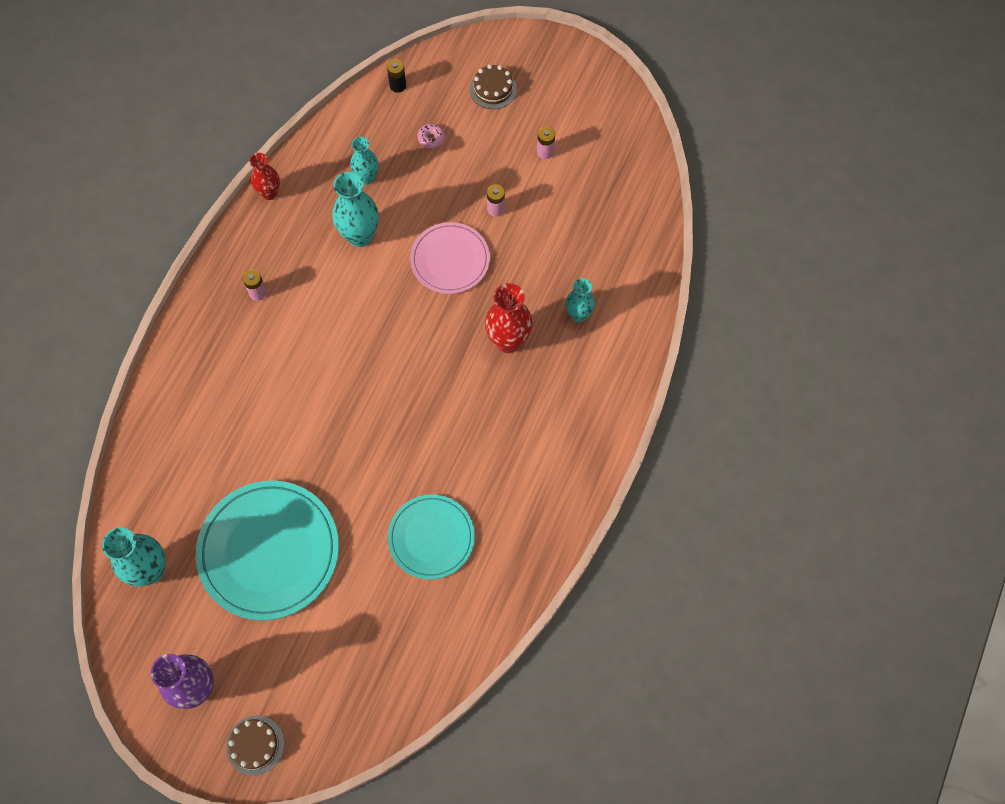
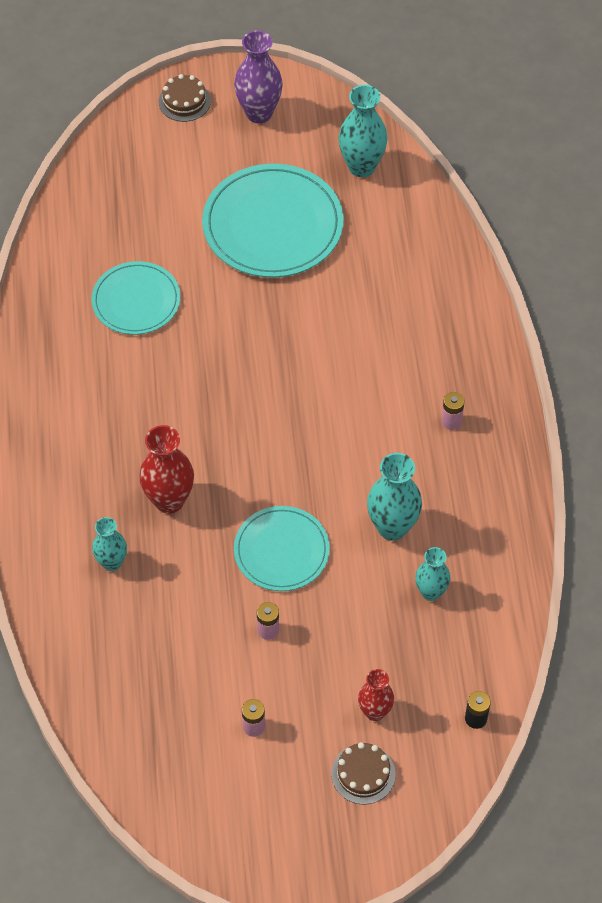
camera: 150 degrees right, 10 degrees down
red vase [249,153,280,200] -> red vase moved to [358,669,394,721]
pink plate [410,222,490,294] -> turquoise plate [234,506,330,591]
pink donut [417,124,445,149] -> none

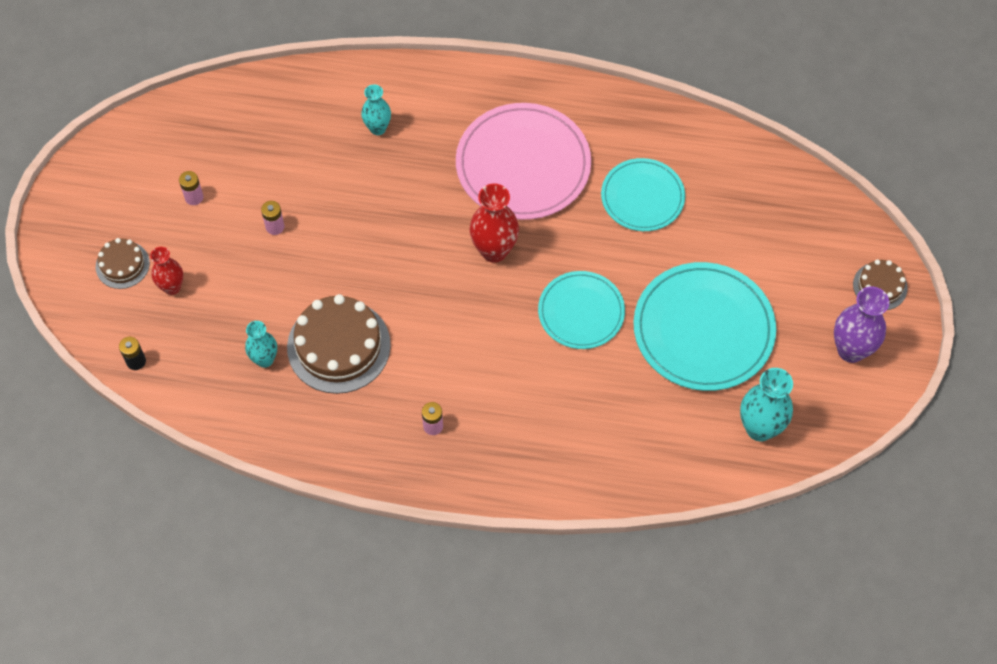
camera: 105 degrees right, 5 degrees up
red vase [139,425,194,514] -> red vase moved to [469,183,519,263]
turquoise plate [234,506,330,591] -> turquoise plate moved to [538,271,625,349]
turquoise vase [367,453,422,541] -> brown cake [287,294,391,394]
none -> pink plate [456,103,591,220]

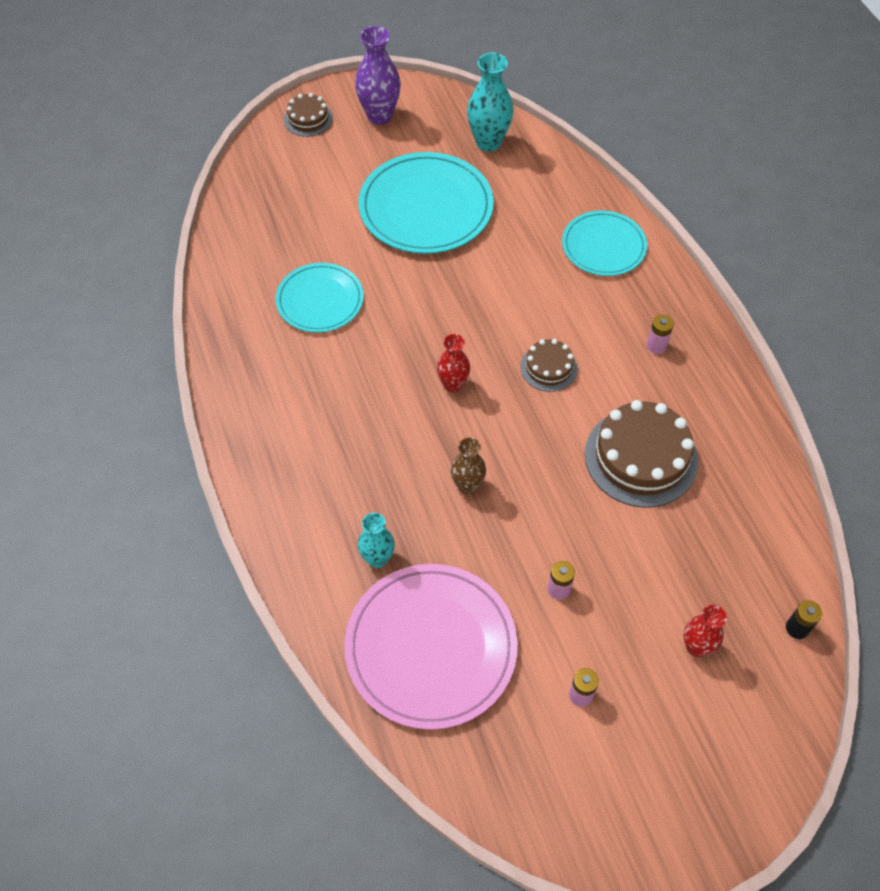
camera: 120 degrees left, 5 degrees down
brown cake [96,238,150,289] -> brown cake moved to [520,339,578,392]
turquoise vase [245,321,277,368] -> none
pink plate [456,103,591,220] -> pink plate moved to [344,564,518,730]
red vase [469,183,519,263] -> red vase [437,334,470,393], size x0.63
turquoise plate [538,271,625,349] -> turquoise plate moved to [562,211,647,276]
none -> brown vase [451,437,486,494]

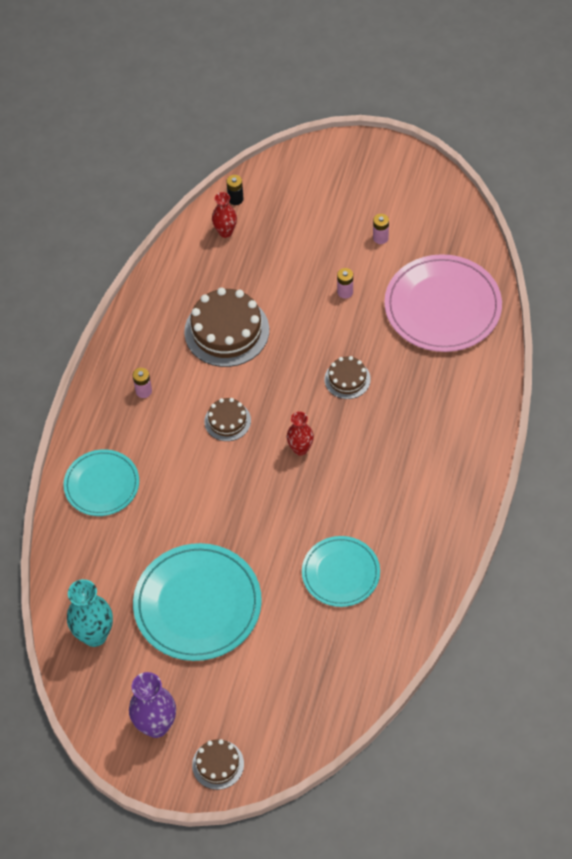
camera: 140 degrees left, 0 degrees up
turquoise vase [358,513,395,568] -> none
brown vase [451,437,486,494] -> brown cake [324,356,371,399]
red vase [683,605,727,657] -> red vase moved to [212,192,237,238]

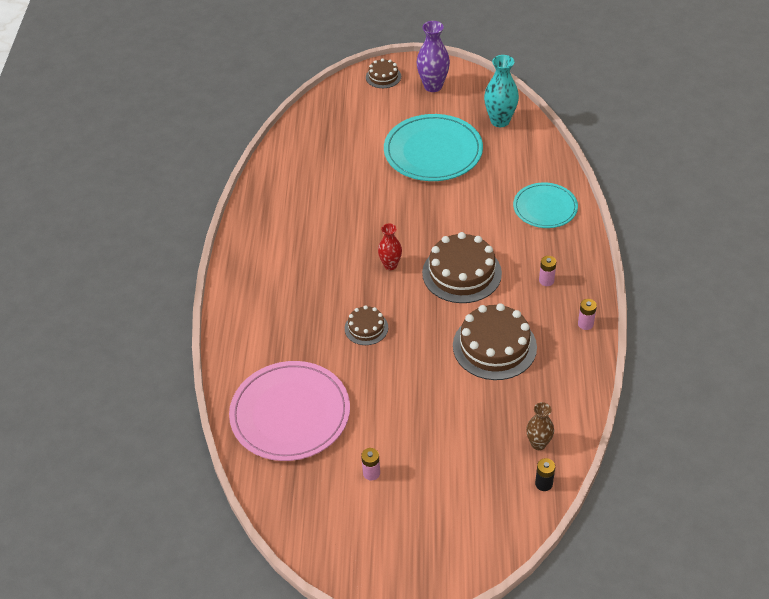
camera: 165 degrees right, 10 degrees down
brown cake [204,398,251,441] -> brown cake [422,232,502,303], size x1.88
red vase [212,192,237,238] -> brown vase [526,402,554,450]
turquoise plate [302,536,380,607] -> none
pink battery [337,268,353,299] -> pink battery moved to [578,299,597,330]

